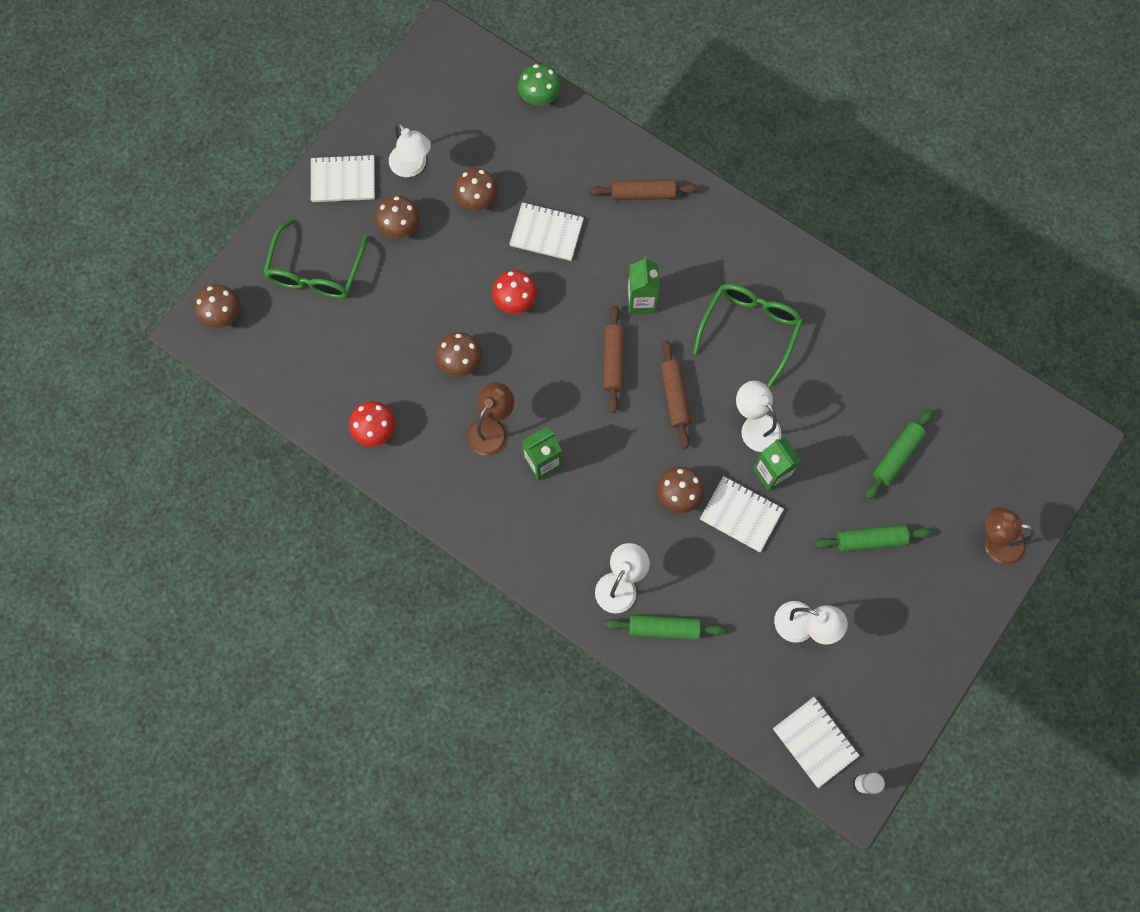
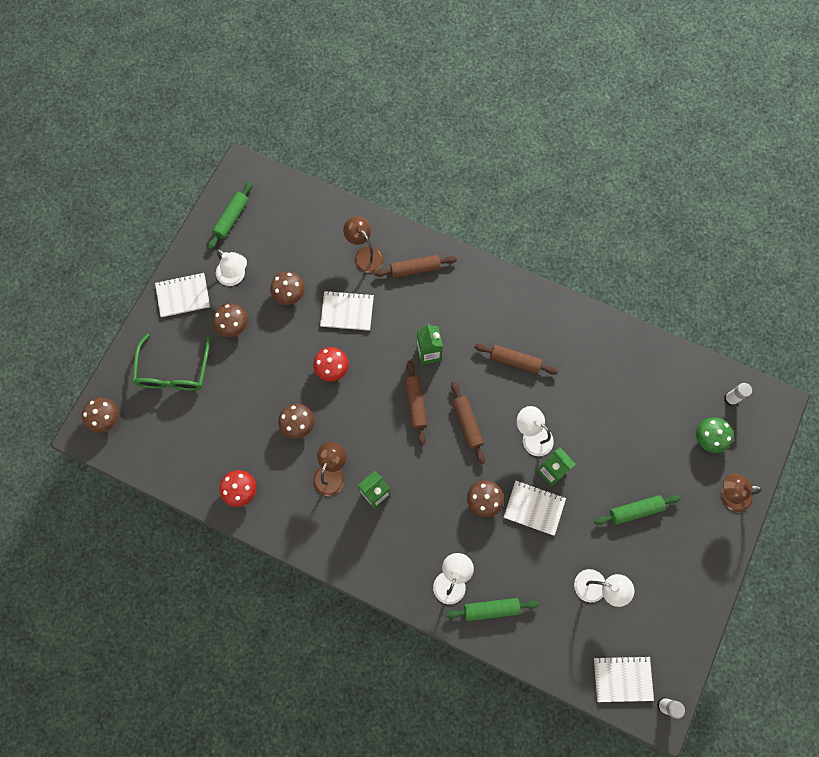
camera: 10 degrees left, 0 degrees up
green mushroom [518,64,561,105] -> green mushroom moved to [696,417,733,453]
green glasses [693,284,803,387] -> brown rolling pin [474,344,558,375]
white notebook [773,697,860,788] -> white notebook turned 45 degrees counterclockwise [594,655,654,702]
green rolling pin [865,409,933,500] -> green rolling pin moved to [208,181,253,250]
none -> brown lamp [343,216,384,273]
none -> white glue stick [724,383,752,406]

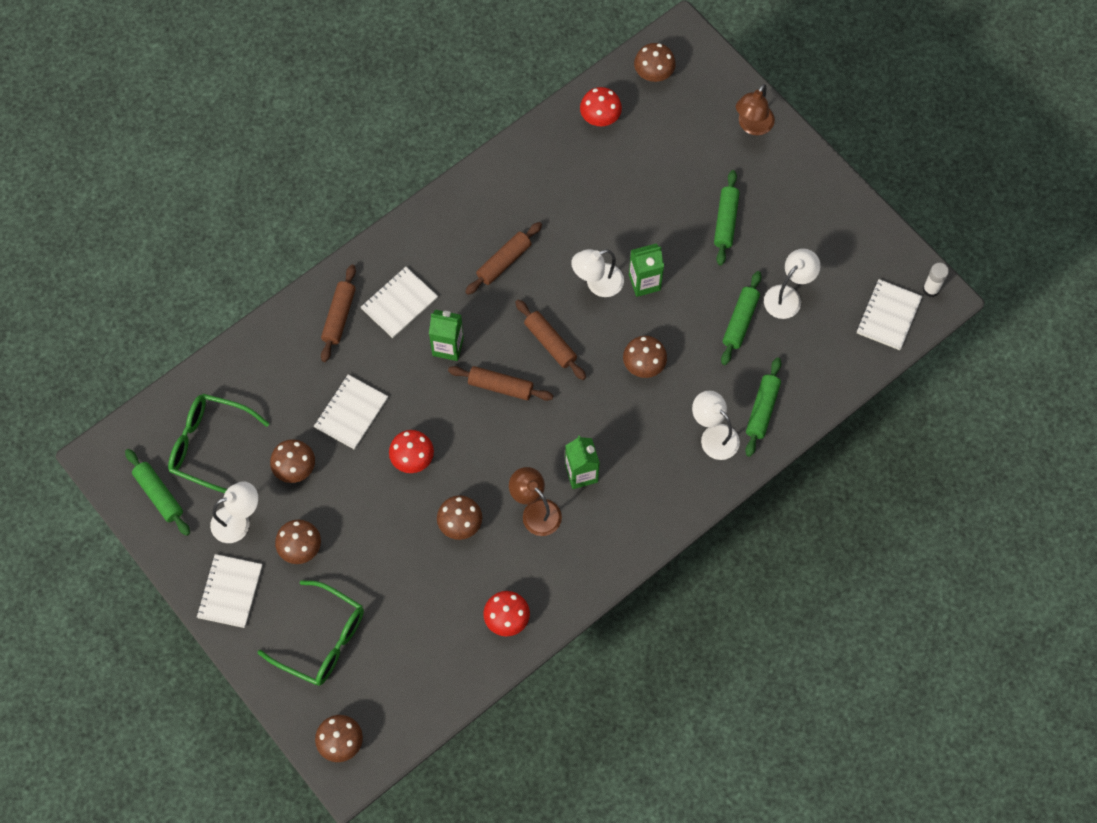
camera: 65 degrees left, 5 degrees down
brown lamp [343,216,384,273] -> none
brown rolling pin [451,381,485,464] -> brown rolling pin turned 45 degrees clockwise [515,300,586,380]
white notebook [504,481,566,536] -> white notebook moved to [361,267,438,338]
green mushroom [696,417,733,453] -> none
white glue stick [724,383,752,406] -> brown mushroom [634,43,676,82]
none -> green glasses [168,394,269,493]
none -> red mushroom [580,87,622,126]
none -> green rolling pin [721,271,762,365]

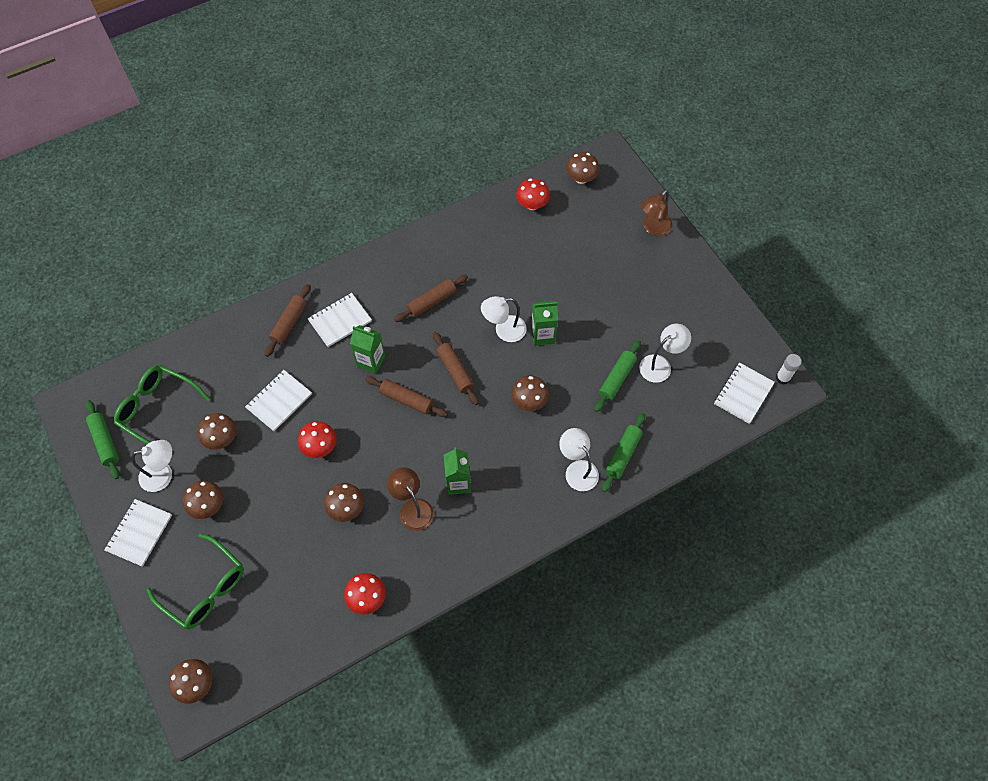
camera: 10 degrees right, 5 degrees down
green rolling pin [714,170,740,266] -> none

